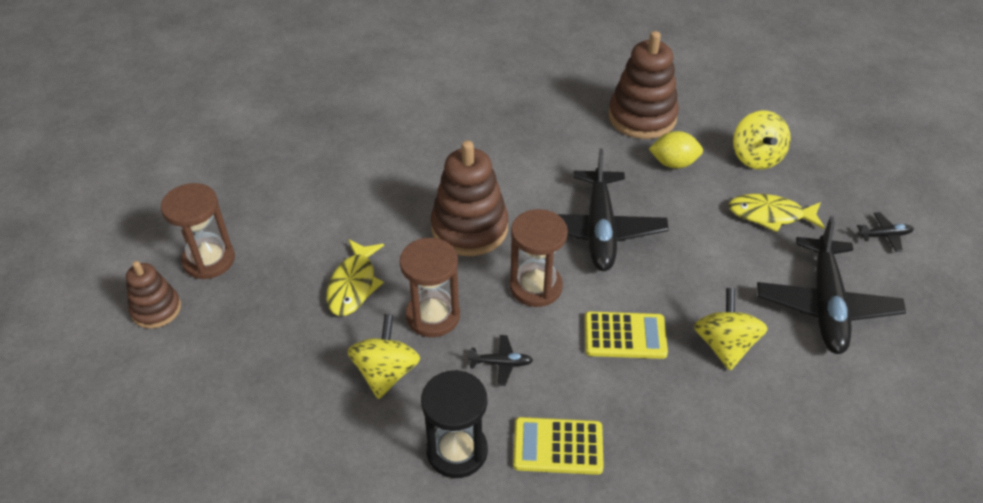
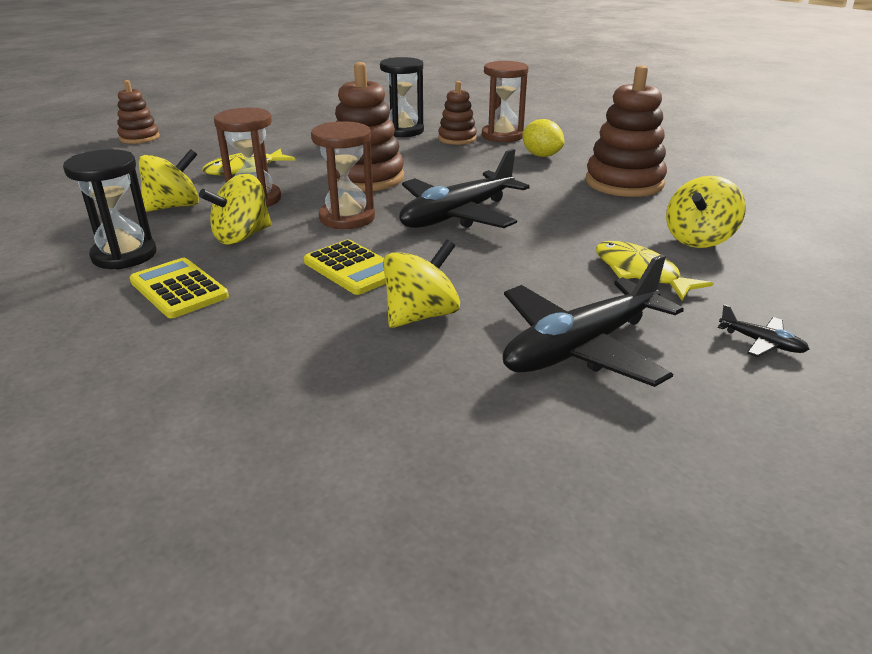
camera: 45 degrees right, 15 degrees down
brown hourglass [161,183,235,279] -> brown hourglass moved to [482,61,528,142]
black plane [468,335,533,386] -> yellow spinning top [199,174,272,244]
yellow lemon [649,131,703,169] -> yellow lemon moved to [522,119,564,157]
none -> black hourglass [380,57,424,137]
none -> brown stacking toy [438,81,477,145]

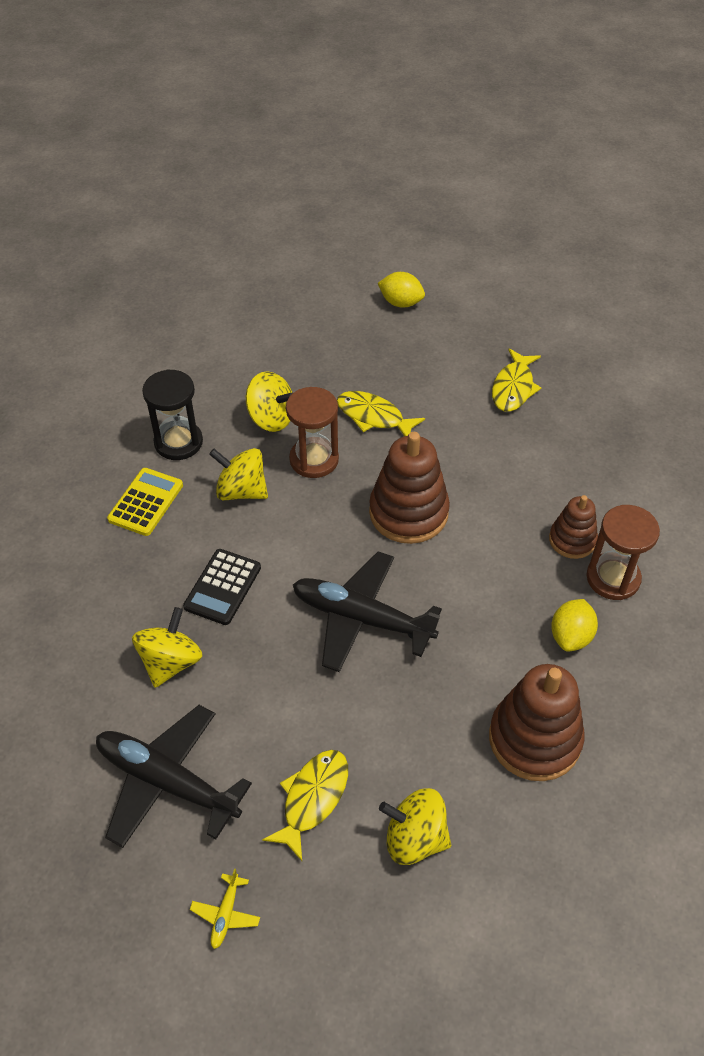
camera: 65 degrees right, 20 degrees up
brown stacking toy [117,80,160,144] -> yellow lemon [378,272,425,308]
yellow calculator [304,240,386,295] -> black calculator [183,549,261,625]
brown hourglass [311,121,375,229] -> none
black hourglass [380,57,424,137] -> none
yellow spinning top [383,240,460,328] -> yellow spinning top turned 90 degrees counterclockwise [132,607,202,688]
black plane [718,304,810,357] -> yellow plane [190,869,260,949]
none -> yellow fish [492,348,541,412]

